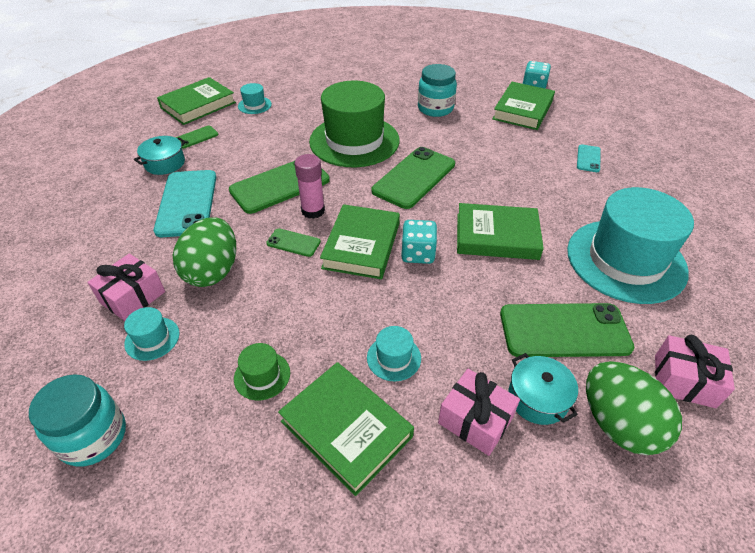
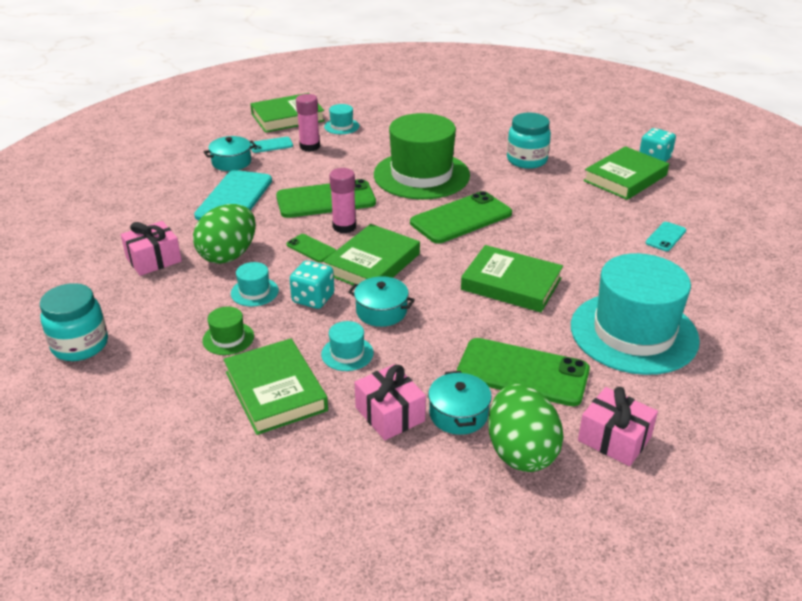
camera: 20 degrees right, 10 degrees down
turquoise hat [124,307,180,361] -> turquoise hat moved to [231,262,279,307]
green phone [175,126,218,149] -> turquoise phone [251,137,293,153]
turquoise dice [401,220,437,264] -> turquoise dice moved to [290,260,335,309]
none -> pink glue stick [296,94,320,151]
none -> turquoise pot [348,276,415,327]

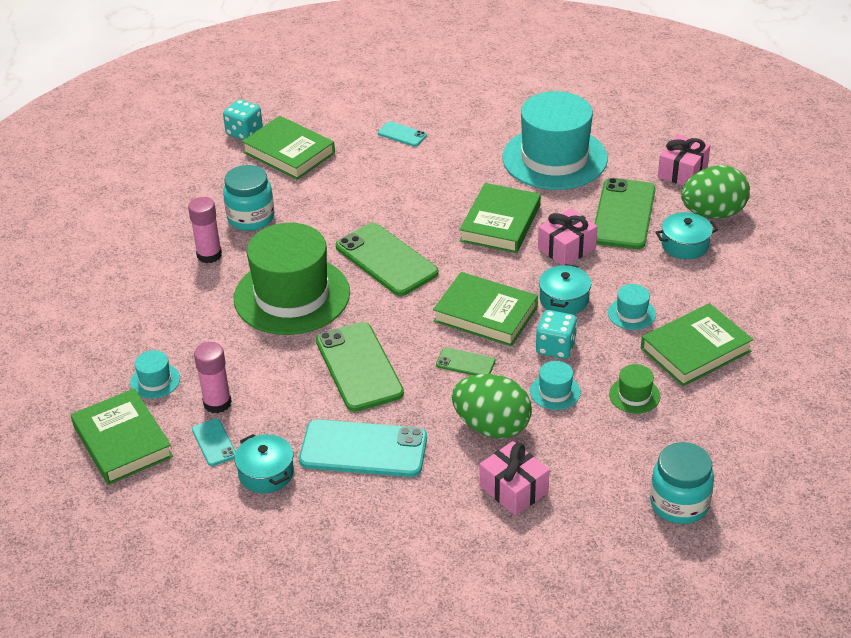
camera: 95 degrees left, 5 degrees up
green phone [286,234,336,262] -> green phone turned 75 degrees clockwise [436,348,495,375]
pink glue stick [329,168,356,233] -> pink glue stick moved to [188,197,222,263]
pink gift [355,364,426,440] -> pink gift moved to [538,208,597,265]

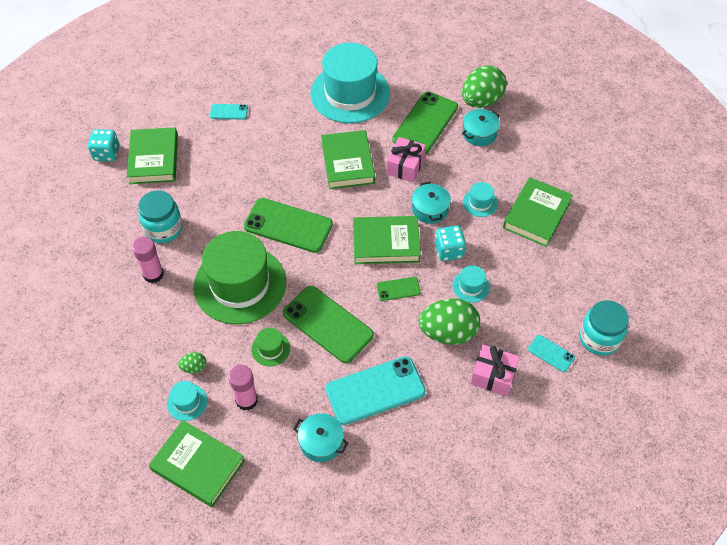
camera: 30 degrees left, 15 degrees up
turquoise phone [192,419,236,466] -> turquoise phone moved to [528,335,575,372]
green book [242,116,335,180] -> green book turned 75 degrees clockwise [127,127,178,184]
green phone [594,178,656,249] -> green phone turned 45 degrees clockwise [392,92,458,155]
green hat [609,364,660,414] -> green hat moved to [251,328,290,366]
pink gift [658,134,711,186] -> none
none -> green egg [178,352,206,373]

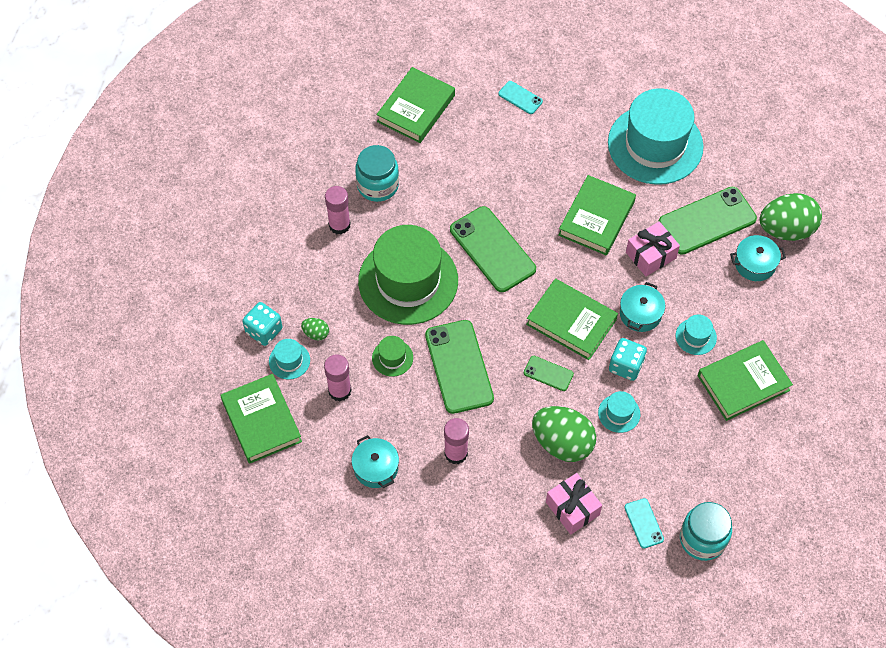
camera: 35 degrees right, 5 degrees up
turquoise dice [88,129,119,161] -> turquoise dice moved to [242,302,282,346]
turquoise phone [326,356,426,425] -> pink glue stick [444,418,469,464]

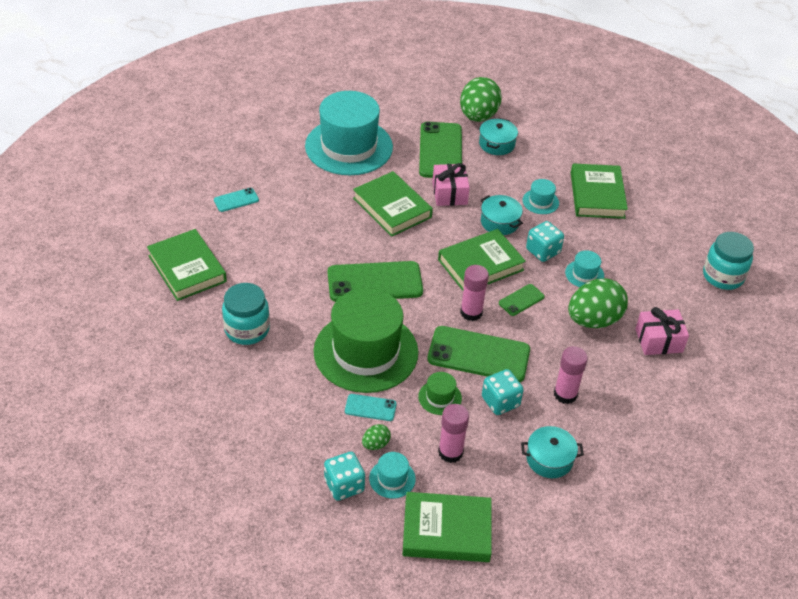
camera: 65 degrees left, 15 degrees down
pink glue stick [325,186,351,234] -> pink glue stick moved to [460,265,489,321]
turquoise phone [624,498,664,548] -> turquoise phone moved to [345,394,397,421]
none -> turquoise dice [482,369,524,415]

